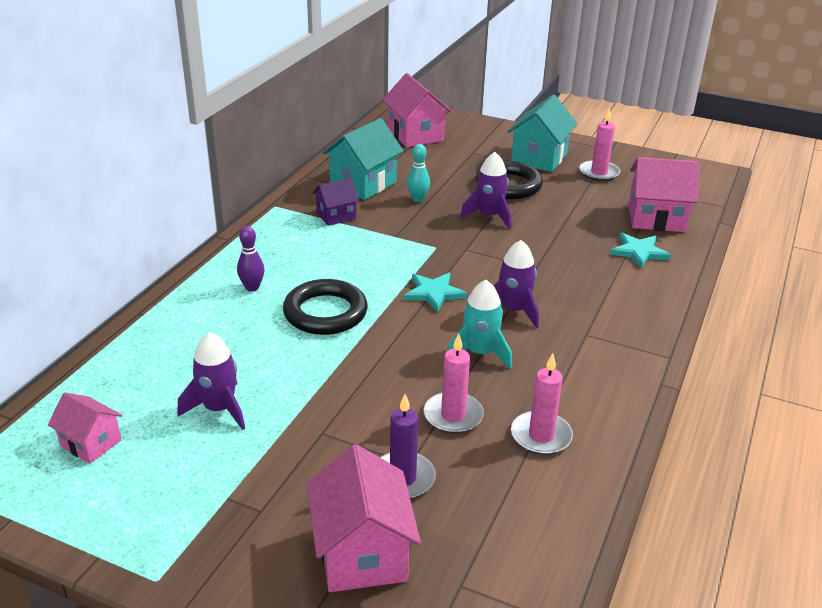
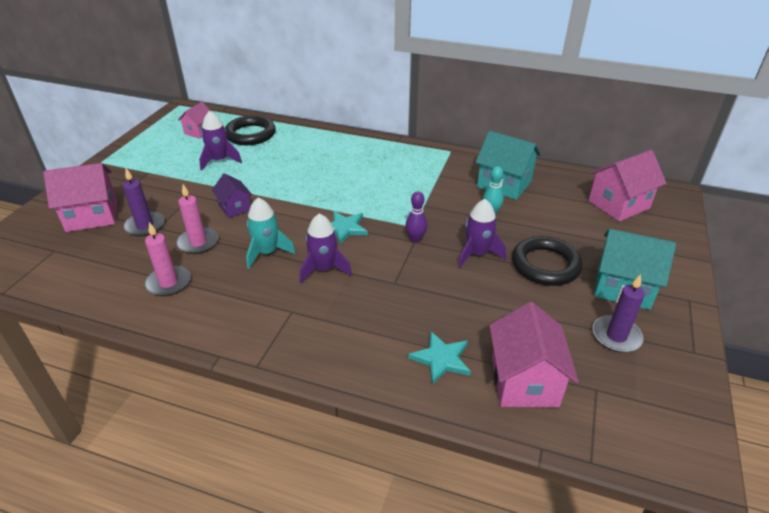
camera: 85 degrees right, 5 degrees up
purple bowling pin [237,226,265,291] -> purple bowling pin moved to [405,191,427,243]
black ring [283,279,368,335] -> black ring moved to [225,115,276,145]
purple house [313,178,359,226] -> purple house moved to [212,173,252,218]
pink candle [579,108,620,181] -> purple candle [592,274,645,353]

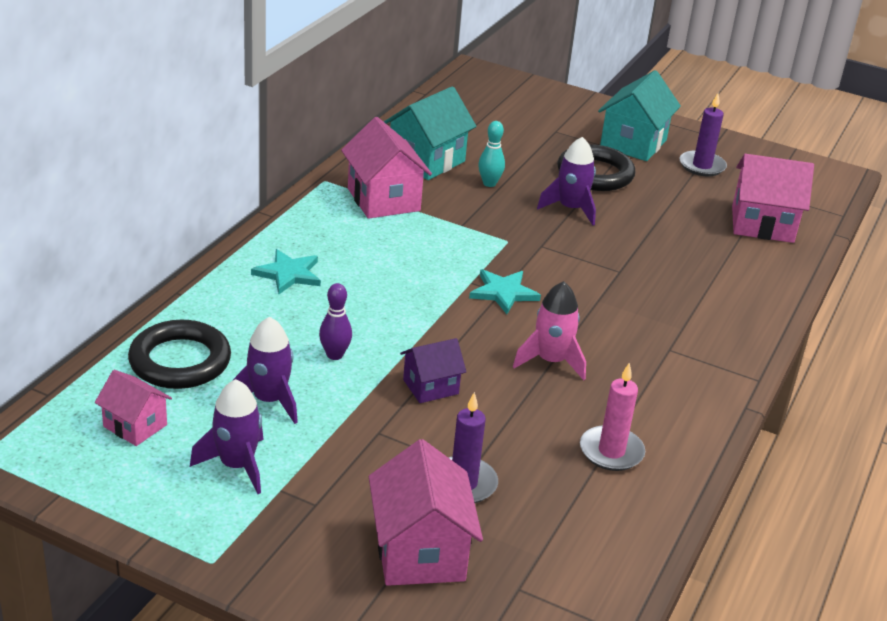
camera: 85 degrees left, 5 degrees down
pink candle [176,184,219,254] -> none
turquoise rocket [246,198,296,269] -> pink rocket [513,281,586,380]
purple rocket [300,213,352,283] -> purple rocket moved to [190,379,264,494]
purple bowling pin [405,191,427,243] -> purple bowling pin moved to [319,283,352,360]
turquoise star [408,332,471,385] -> turquoise star moved to [251,249,321,294]
pink house [588,150,666,222] -> pink house moved to [341,117,432,219]

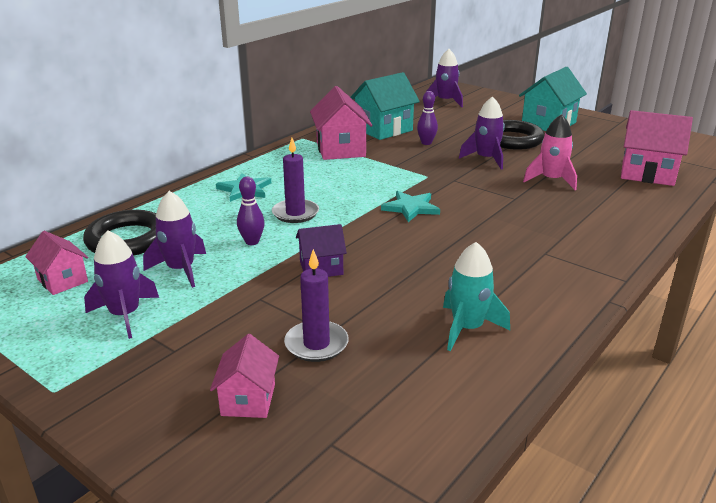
camera: 15 degrees right, 5 degrees down
pink house [369,439,483,586] -> pink house [210,334,279,418], size x0.59
turquoise bowling pin [478,121,505,187] -> purple bowling pin [417,91,438,145]
pink rocket [513,281,586,380] -> pink rocket moved to [523,114,577,190]
pink candle [580,362,645,471] -> turquoise rocket [443,242,510,351]
purple candle [679,93,727,176] -> purple candle moved to [272,138,319,223]
none -> purple rocket [426,49,463,107]

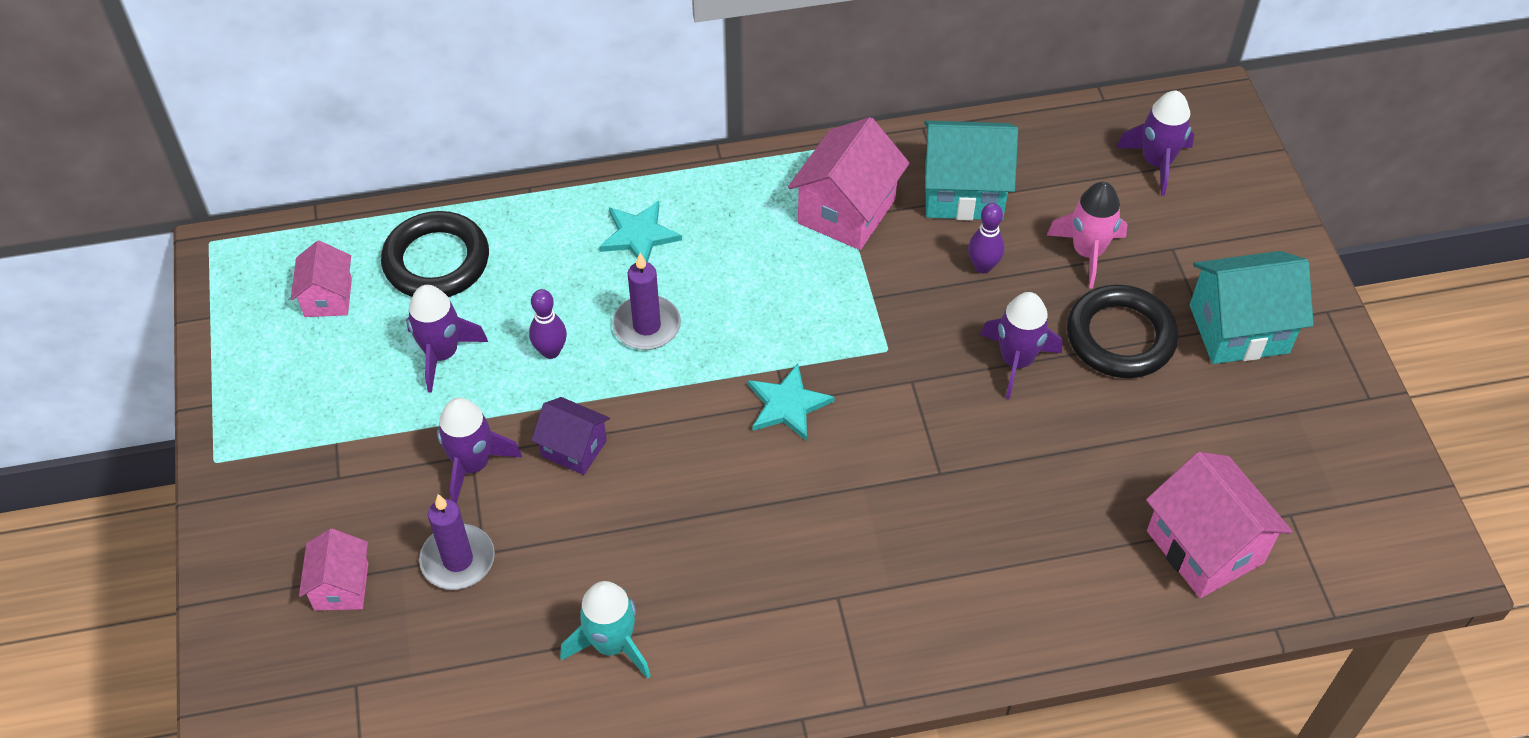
camera: 40 degrees right, 25 degrees up
purple rocket [84,230,159,339] -> purple rocket moved to [437,398,522,504]
pink house [210,334,279,418] -> pink house turned 45 degrees counterclockwise [299,528,368,610]
pink rocket [523,114,577,190] -> pink rocket moved to [1047,182,1127,288]

